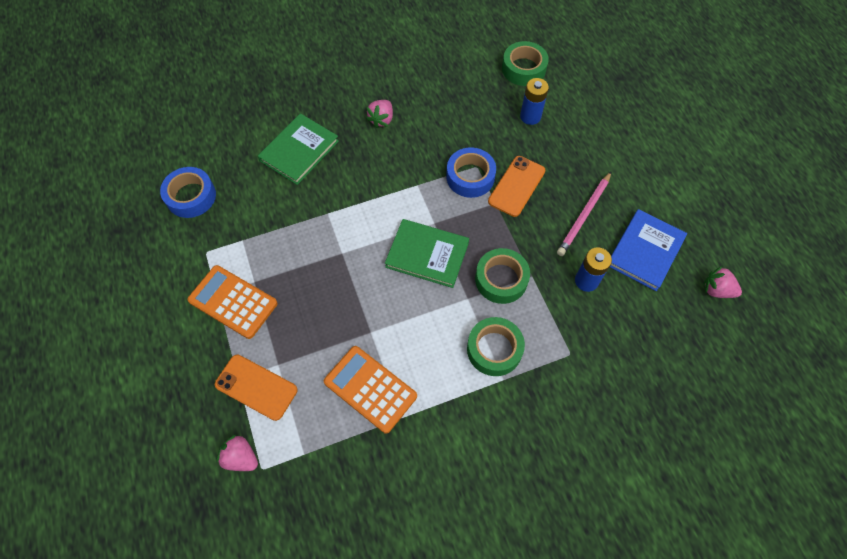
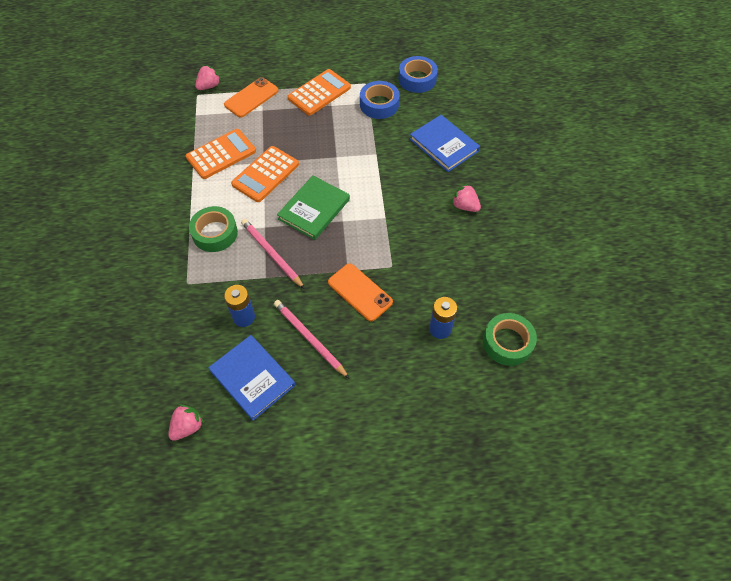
camera: 105 degrees right, 5 degrees down
green book [258,113,339,185] -> blue book [410,115,480,172]
blue tape [446,148,496,198] -> blue tape moved to [360,81,399,119]
green tape [475,248,530,304] -> pink pencil [241,219,305,289]
none -> orange calculator [231,146,299,202]

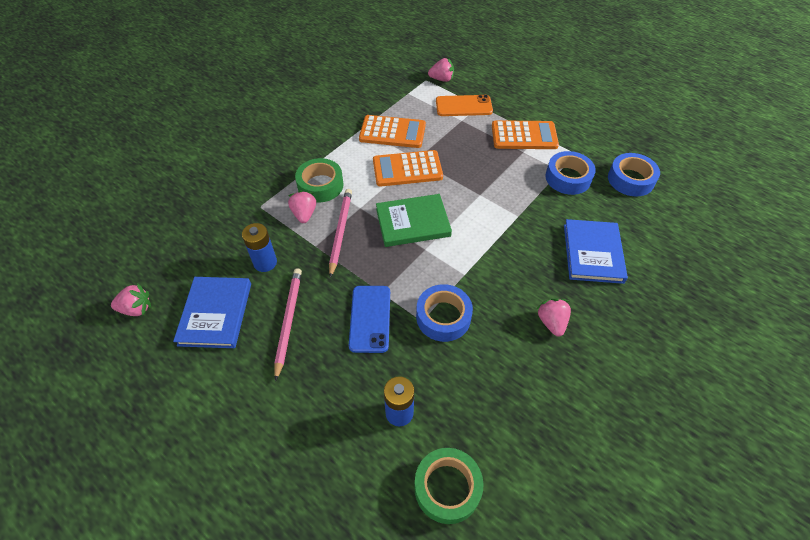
camera: 45 degrees right, 5 degrees down
orange phone [328,263,393,321] -> blue phone [349,286,390,353]
none -> pink strawberry [288,190,316,223]
none -> blue tape [416,284,473,342]

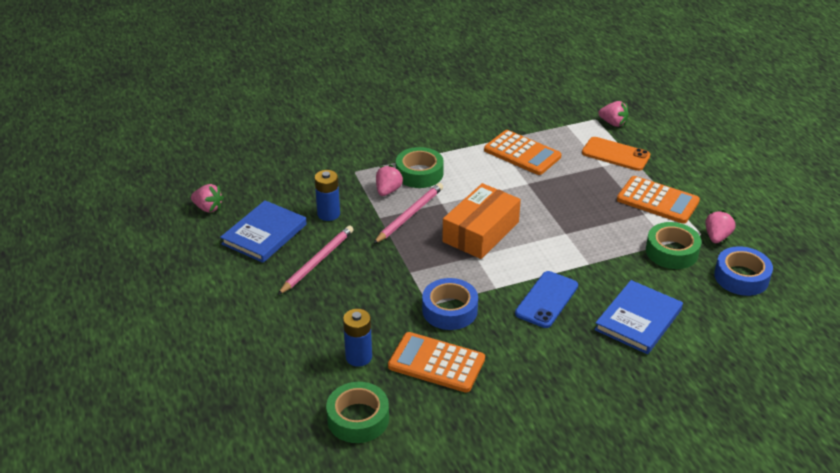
camera: 30 degrees right, 15 degrees down
blue phone [349,286,390,353] -> blue phone moved to [515,271,578,328]
orange calculator [373,150,443,187] -> orange calculator moved to [388,332,485,393]
green book [376,194,452,247] -> orange box [442,183,521,259]
pink strawberry [537,299,571,336] -> pink strawberry moved to [705,210,736,243]
blue tape [545,151,596,195] -> green tape [646,222,701,269]

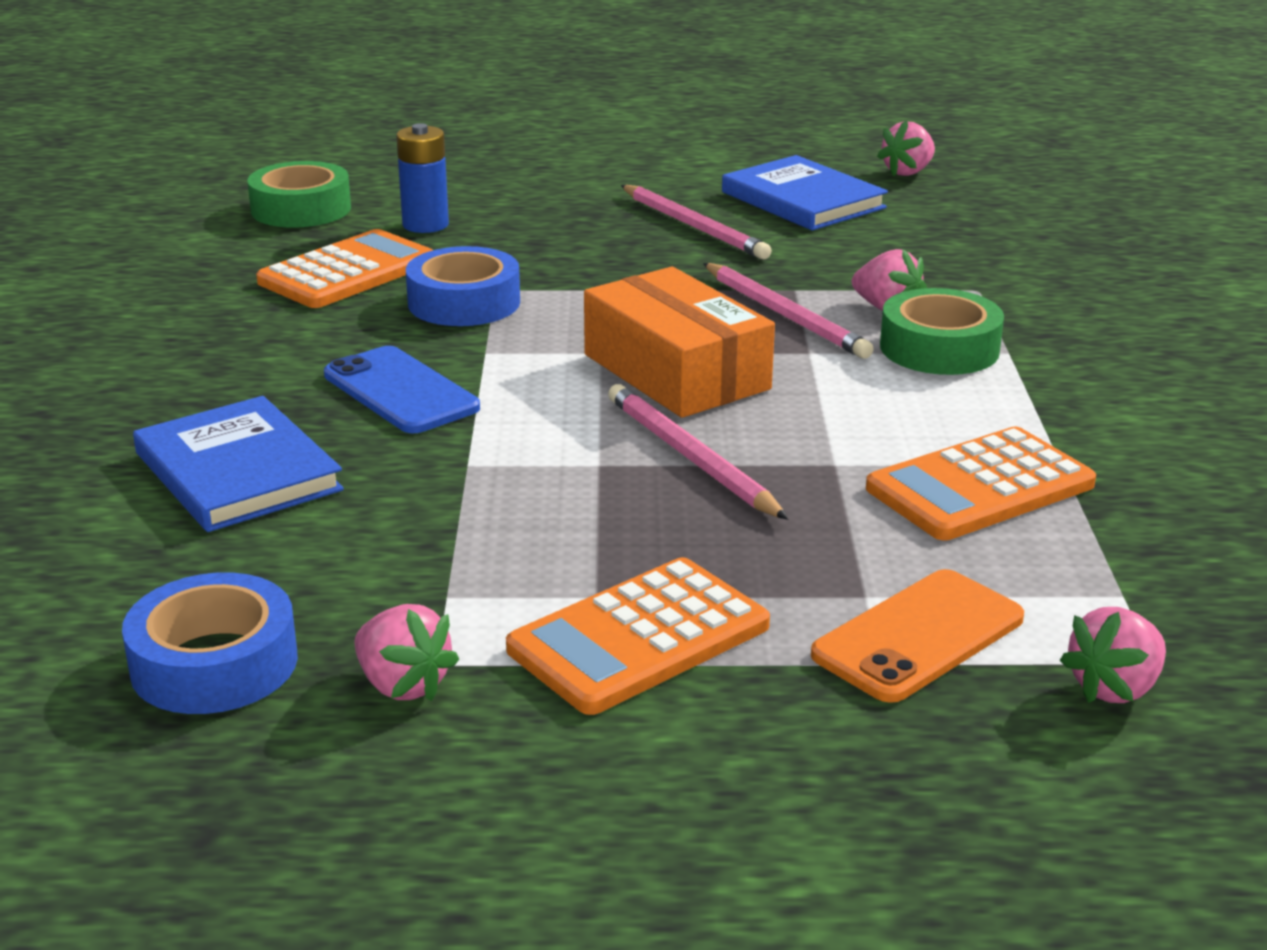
camera: 110 degrees right, 10 degrees down
blue battery [315,170,340,221] -> none
green tape [646,222,701,269] -> none
none -> pink pencil [608,384,788,520]

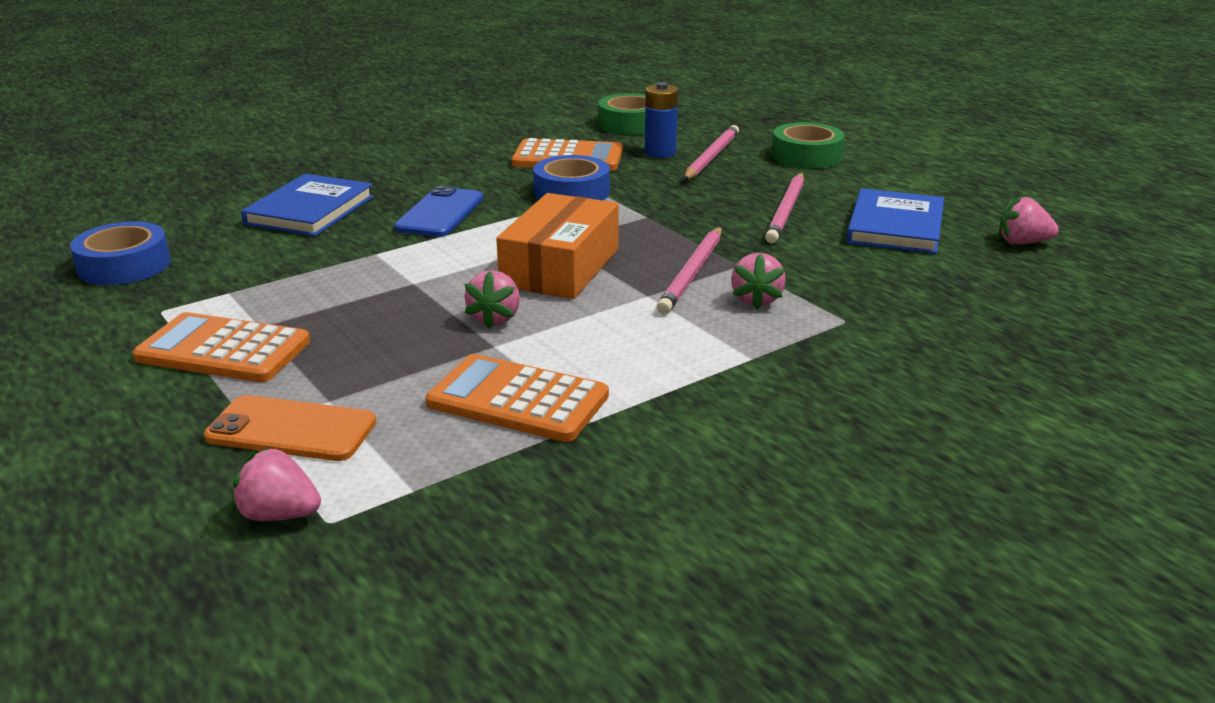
camera: 55 degrees right, 0 degrees up
pink strawberry [355,604,459,701] -> pink strawberry moved to [464,270,520,329]
pink pencil [608,384,788,520] -> pink pencil moved to [684,125,739,180]
green tape [880,288,1004,375] -> green tape moved to [772,122,845,168]

